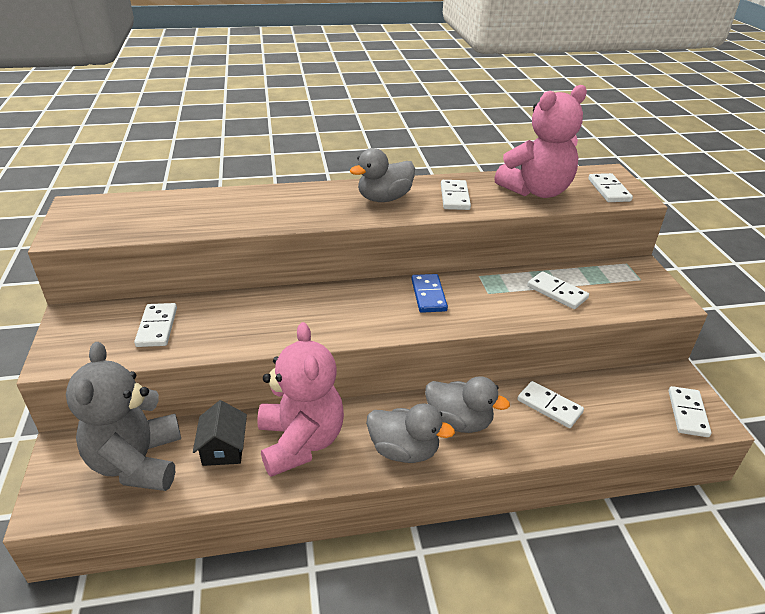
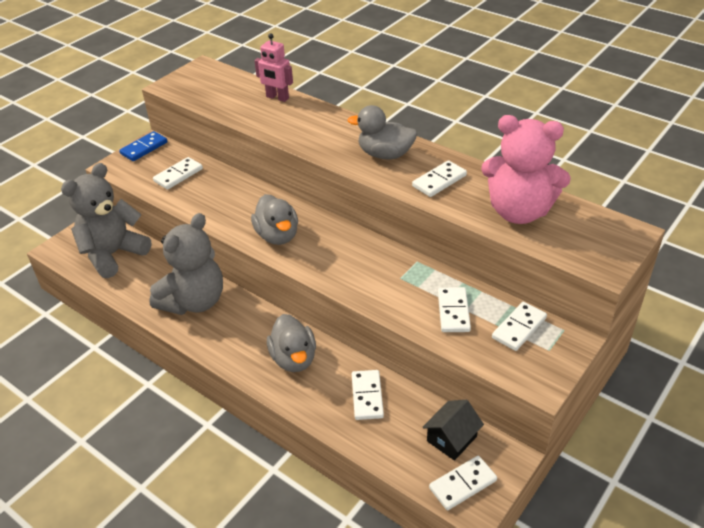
camera: 50 degrees right, 5 degrees up
black house [193,400,247,466] -> black house moved to [422,400,484,461]
pink teddy bear [257,322,344,477] -> grey teddy bear [149,213,223,315]
grey duck [366,403,455,463] -> grey duck moved to [251,194,298,245]
blue domino [411,274,448,313] -> blue domino moved to [119,131,168,161]
white domino [588,173,633,202] -> white domino moved to [492,302,547,351]
none -> pink robot [254,33,293,102]

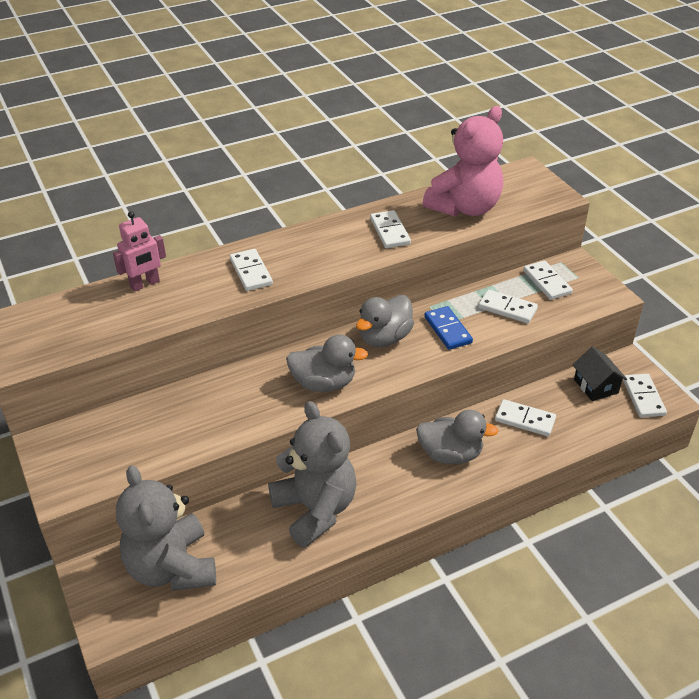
camera: 65 degrees left, 0 degrees up
blue domino [119,131,168,161] -> blue domino moved to [424,306,473,350]
white domino [153,157,203,190] -> white domino moved to [230,249,273,291]
grey duck [347,105,417,159] -> grey duck moved to [356,295,414,347]

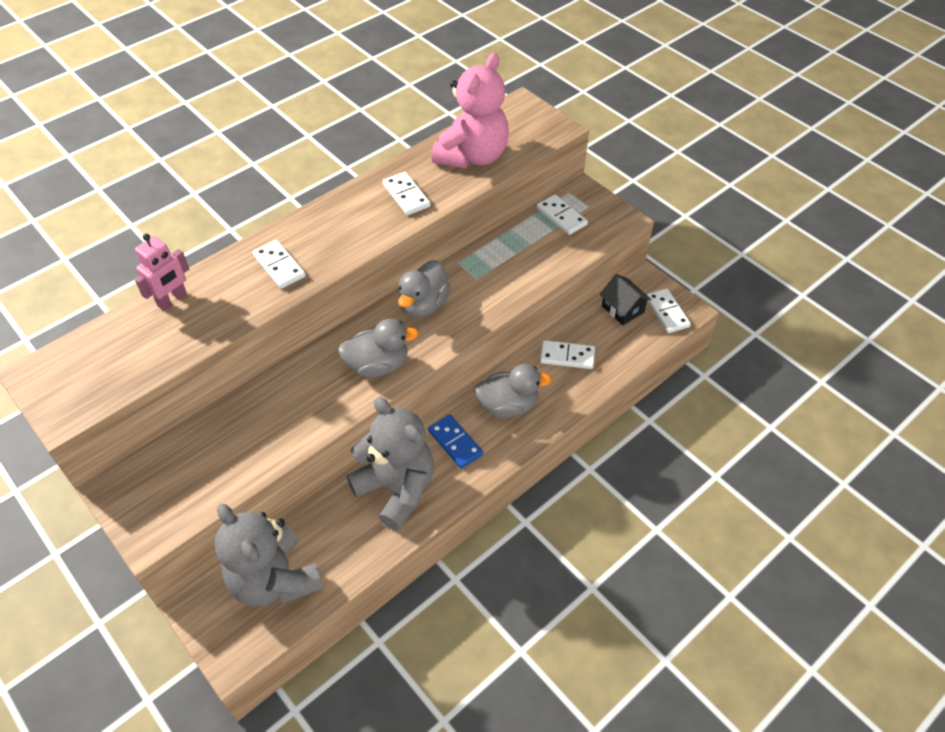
camera: 15 degrees left, 10 degrees up
blue domino [424,306,473,350] -> blue domino moved to [428,414,483,469]
white domino [478,289,538,323] -> none

